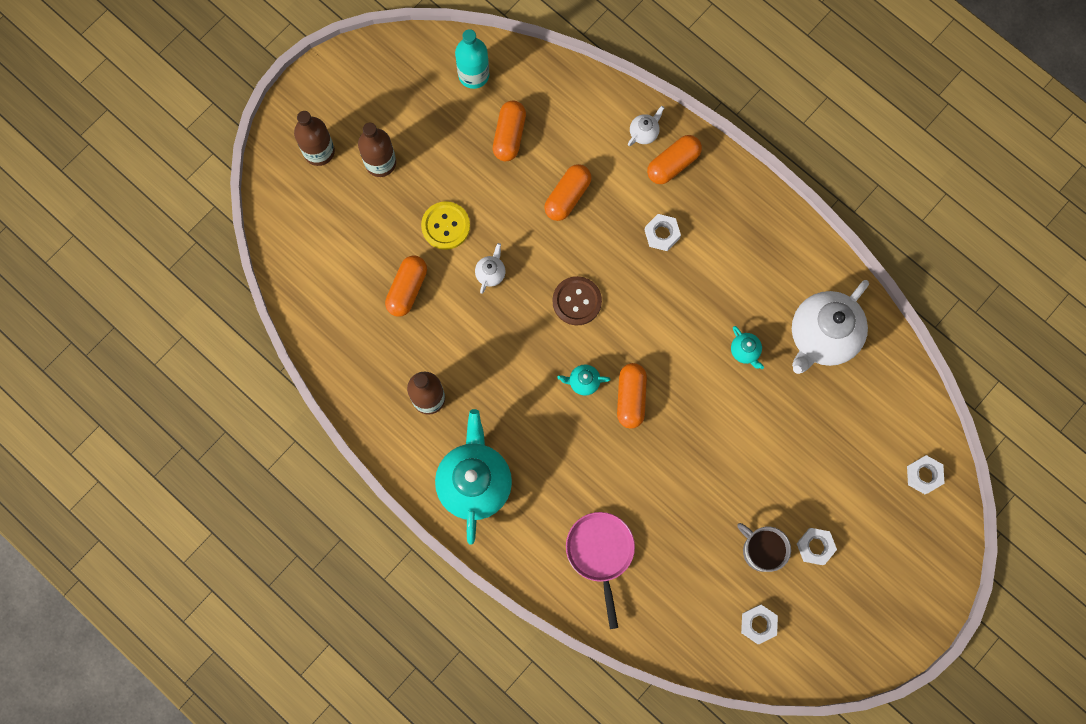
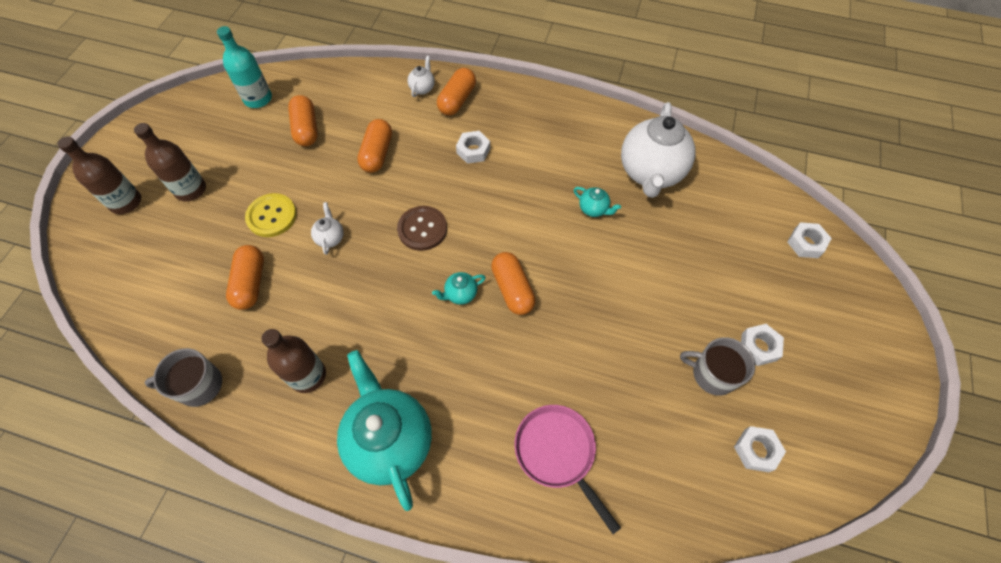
camera: 25 degrees left, 15 degrees down
none -> grey mug [144,348,222,407]

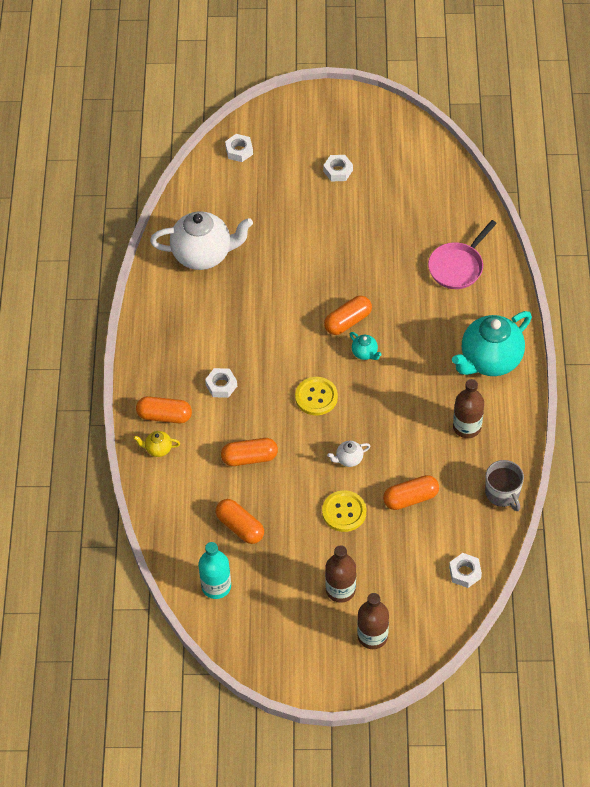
camera: 105 degrees left, 5 degrees down
orange capsule [288,95,318,146] -> orange capsule turned 75 degrees clockwise [216,499,264,544]
brown button [397,206,447,251] -> yellow button [295,377,338,416]
white teapot [407,56,435,97] -> yellow teapot [133,431,180,457]
turquoise teapot [574,187,621,217] -> none
grey mug [680,337,755,395] -> none
white nut [734,426,786,472] -> white nut moved to [449,553,482,588]

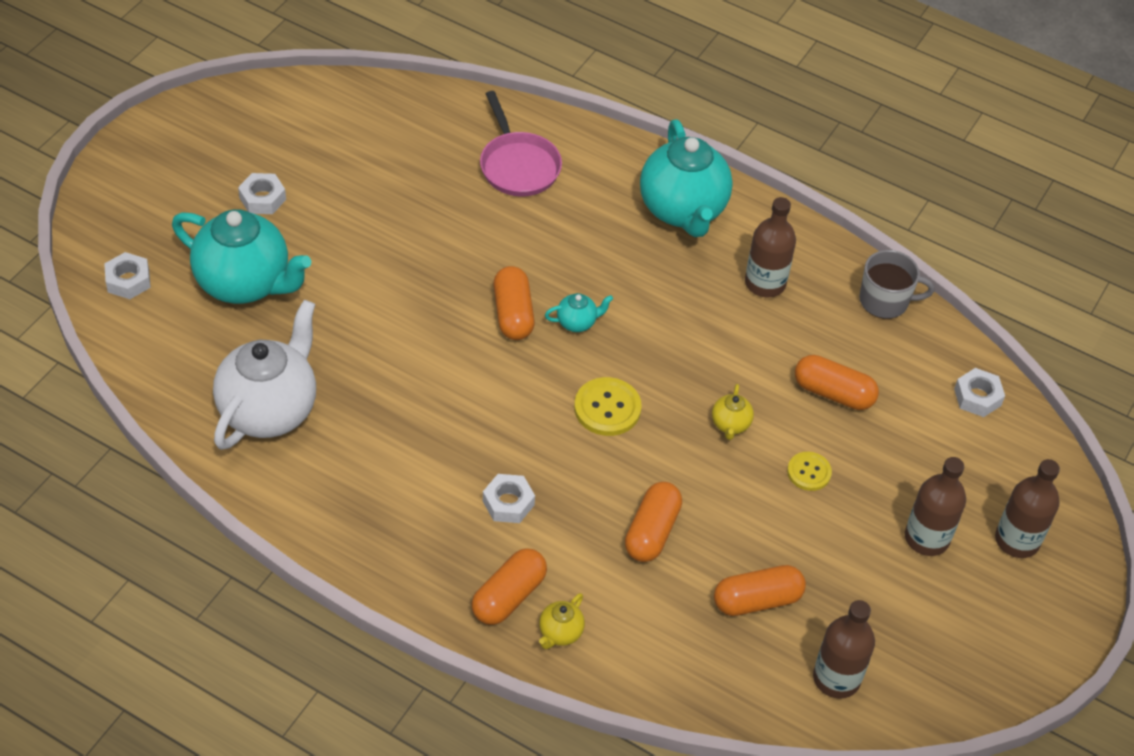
camera: 65 degrees left, 5 degrees down
turquoise bottle [198,542,231,599] -> brown bottle [813,600,875,699]
yellow button [322,490,366,532] -> yellow button [787,452,832,491], size x0.64
white teapot [327,441,370,467] -> yellow teapot [712,384,754,440]
orange capsule [383,475,439,510] -> orange capsule turned 75 degrees counterclockwise [795,355,879,410]
none -> turquoise teapot [172,209,311,304]

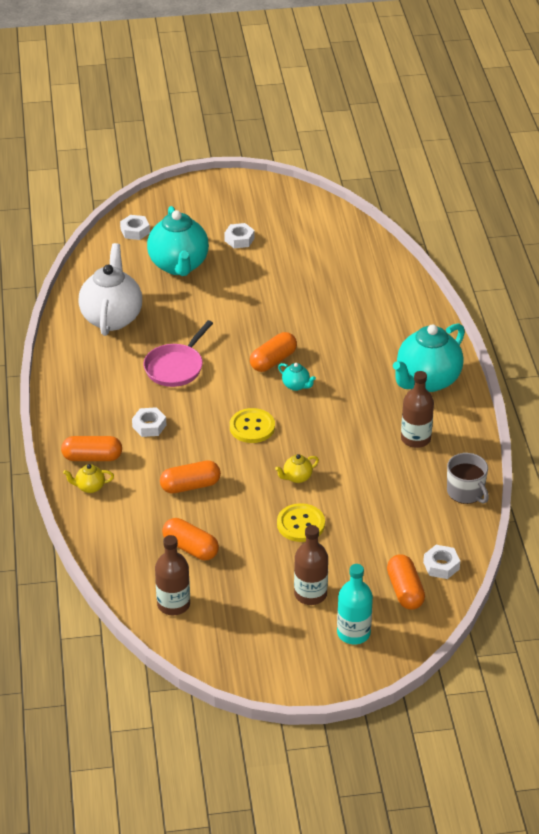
camera: 55 degrees right, 10 degrees down
white teapot [213,300,316,450] -> white teapot turned 75 degrees counterclockwise [79,243,142,336]
pink pan [480,91,562,197] -> pink pan moved to [143,320,213,387]
yellow button [787,452,832,491] -> yellow button [277,503,325,542], size x1.55
orange capsule [795,355,879,410] -> orange capsule moved to [387,554,425,610]
brown bottle [995,459,1060,558] -> turquoise bottle [337,564,373,644]

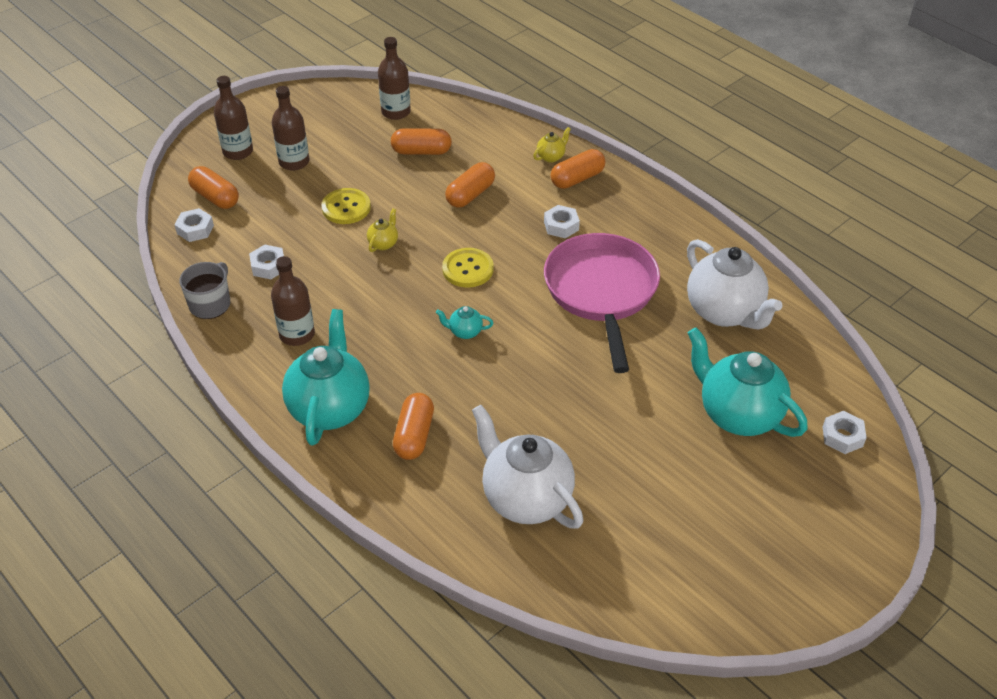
camera: 145 degrees right, 5 degrees up
pink pan [143,320,213,387] -> pink pan [544,233,660,373], size x1.65
white nut [224,223,255,248] -> white nut moved to [249,245,284,279]
orange capsule [250,332,297,372] -> orange capsule moved to [393,393,434,460]
turquoise bottle [337,564,373,644] -> brown bottle [214,76,253,160]
grey mug [447,453,489,504] -> grey mug turned 90 degrees clockwise [179,262,230,319]
none -> white teapot [472,405,583,529]

